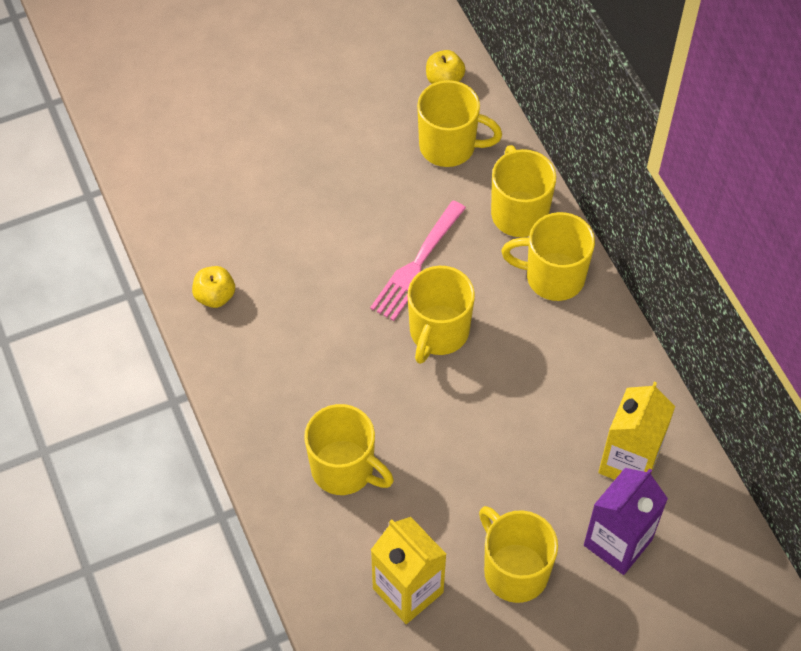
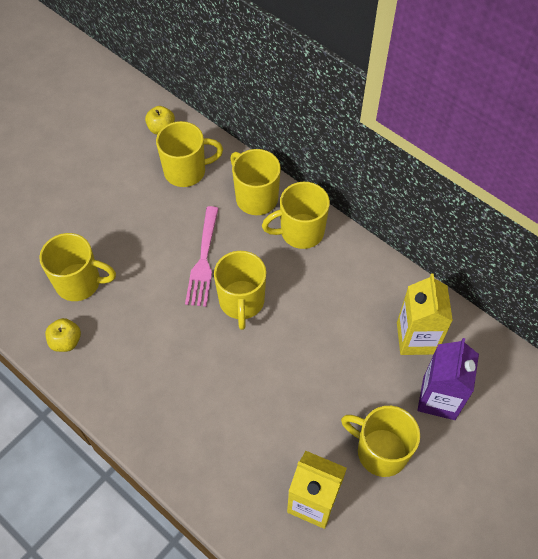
camera: 25 degrees left, 0 degrees up
yellow mug [304,404,394,495] -> yellow mug moved to [39,233,116,301]

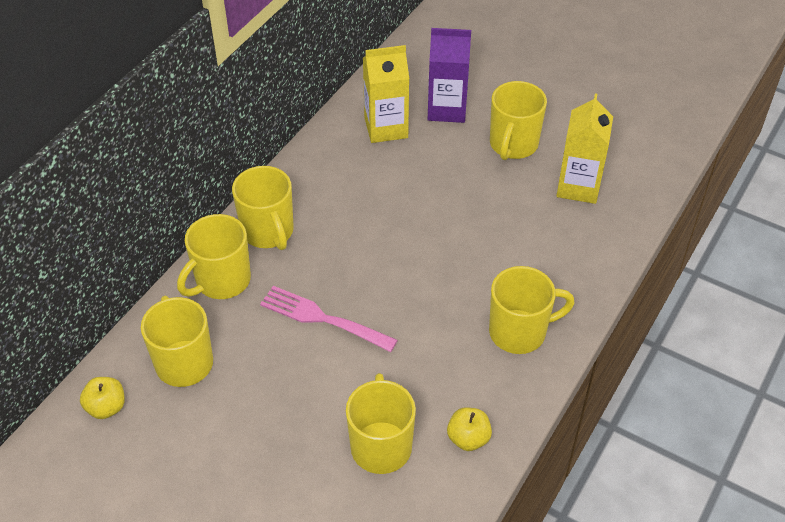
camera: 100 degrees left, 10 degrees down
pink fork [185,206,219,307] -> pink fork turned 150 degrees counterclockwise [260,286,398,352]
yellow mug [214,251,266,330] -> yellow mug moved to [489,266,574,354]

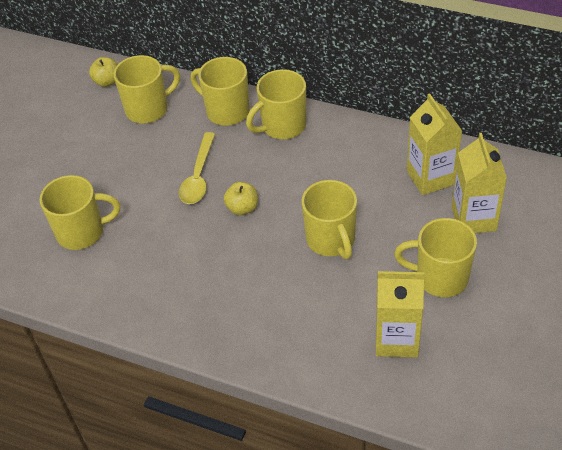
camera: 85 degrees right, 0 degrees up
pink fork [260,286,398,352] -> yellow spoon [179,132,215,204]
purple carton [428,28,471,123] -> yellow carton [452,133,507,233]
yellow apple [447,407,492,451] -> yellow apple moved to [223,182,258,215]
yellow mug [489,266,574,354] -> yellow mug moved to [301,180,357,259]

